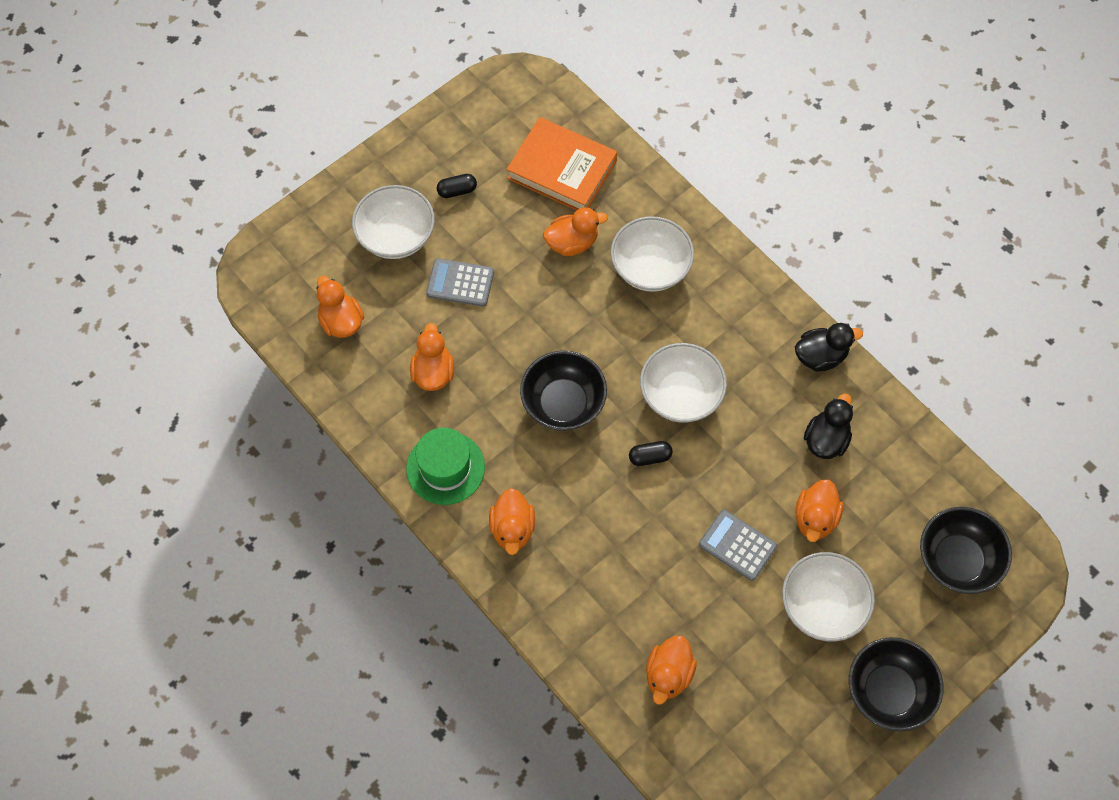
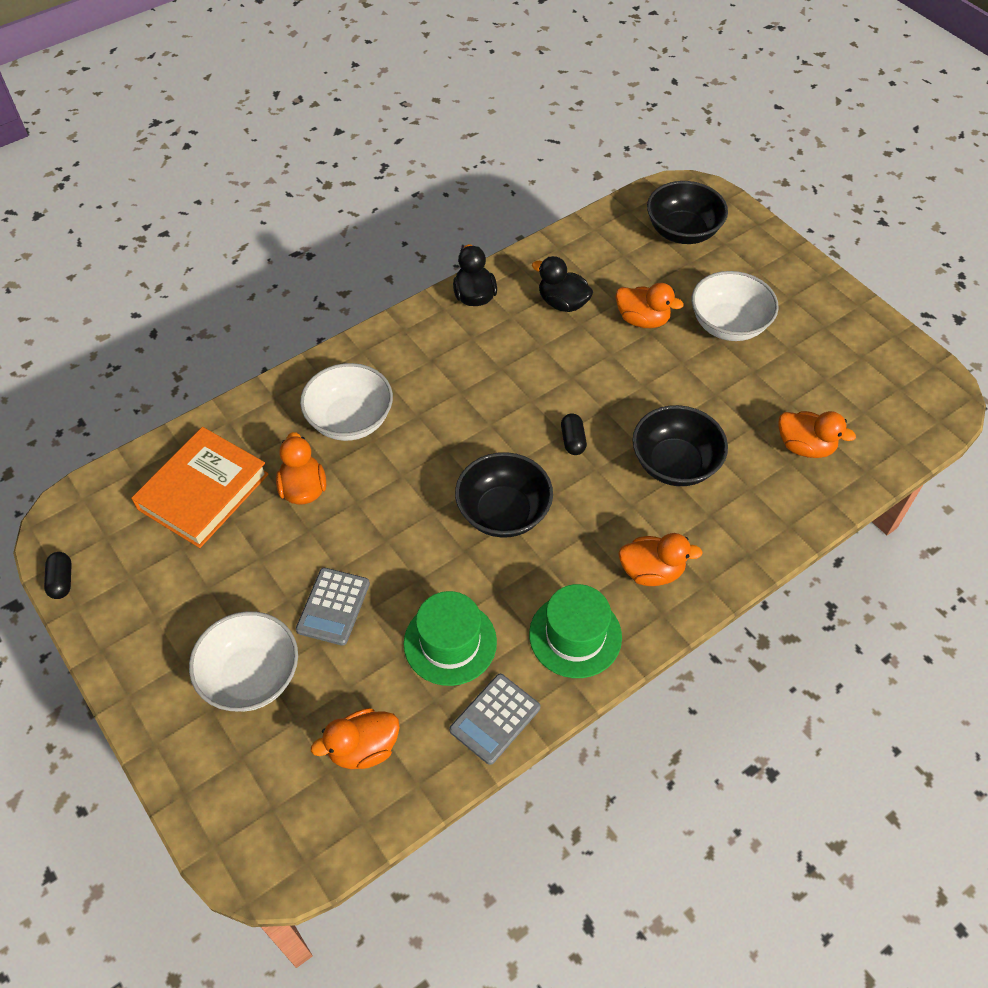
camera: 85 degrees left, 10 degrees down
orange duck [410,323,454,391] -> green hat [404,591,497,686]
black capsule [437,174,477,198] -> black capsule moved to [44,552,72,599]
white bowl [640,343,727,423] -> none
grey calculator [699,510,777,581] -> grey calculator moved to [449,674,541,765]
black bowl [849,637,944,731] -> black bowl moved to [632,405,728,486]

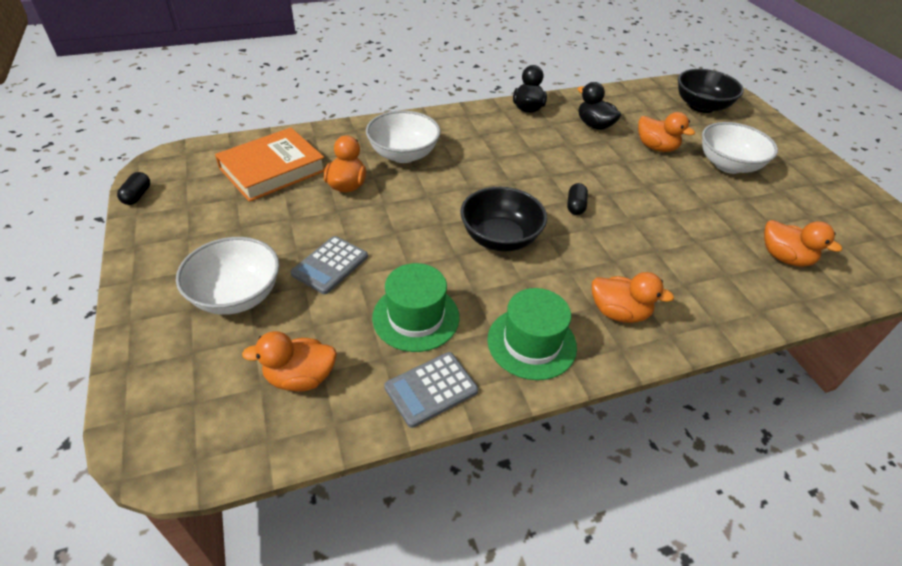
camera: 15 degrees right, 10 degrees down
black bowl [632,405,728,486] -> none

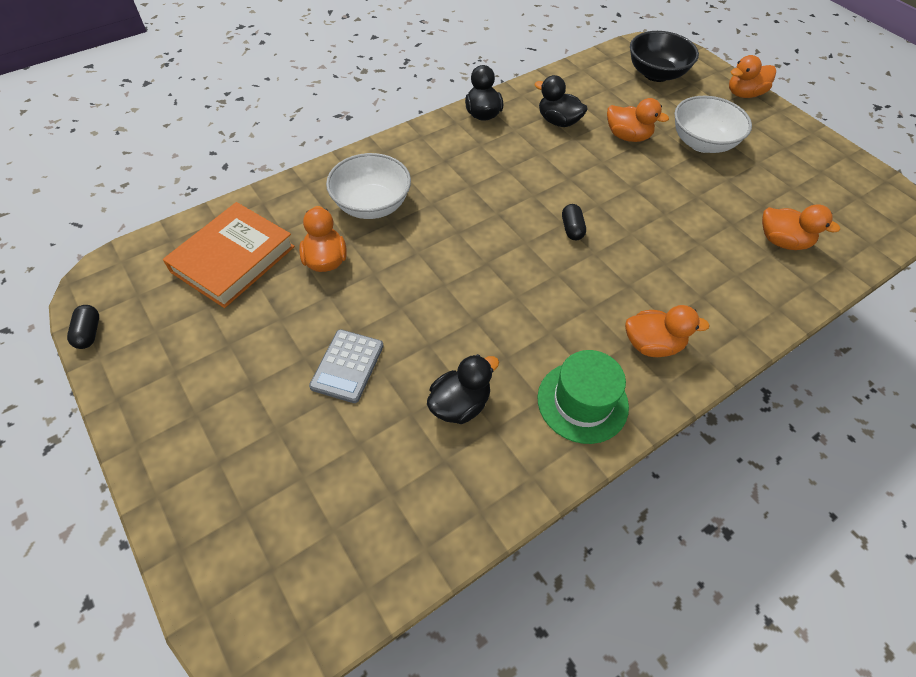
camera: 15 degrees left, 10 degrees up
white bowl [176,237,279,315] -> none
orange duck [242,331,337,392] -> orange duck moved to [729,55,776,98]
green hat [372,263,460,352] -> black duck [427,354,499,424]
grey calculator [384,352,478,428] -> none
black bowl [460,187,547,251] -> none

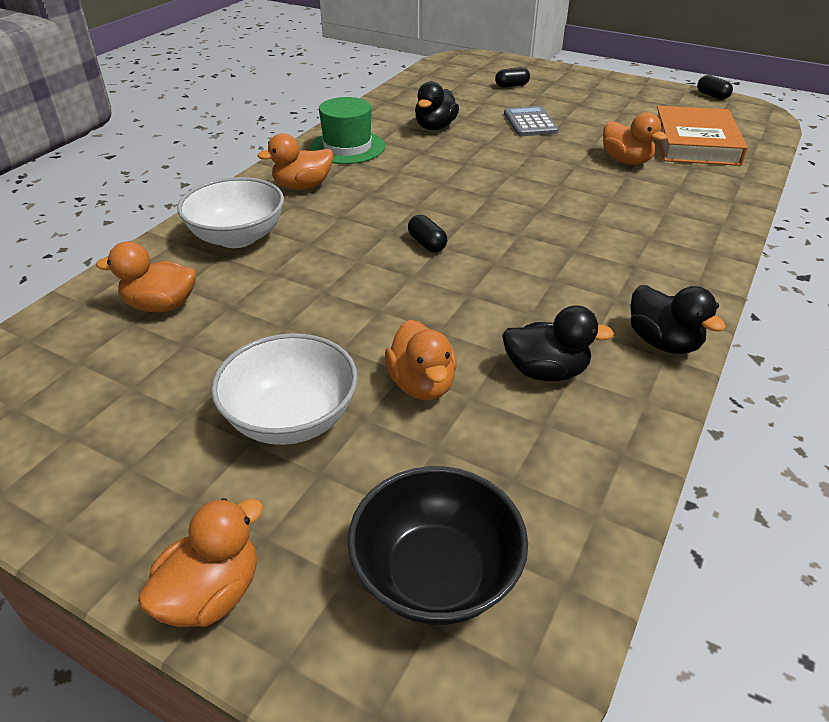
camera: 155 degrees right, 15 degrees down
white bowl [326,153,411,219] -> white bowl moved to [177,177,284,248]
orange duck [607,98,669,142] -> orange duck turned 105 degrees counterclockwise [385,320,457,400]
none -> black capsule [495,67,530,88]

